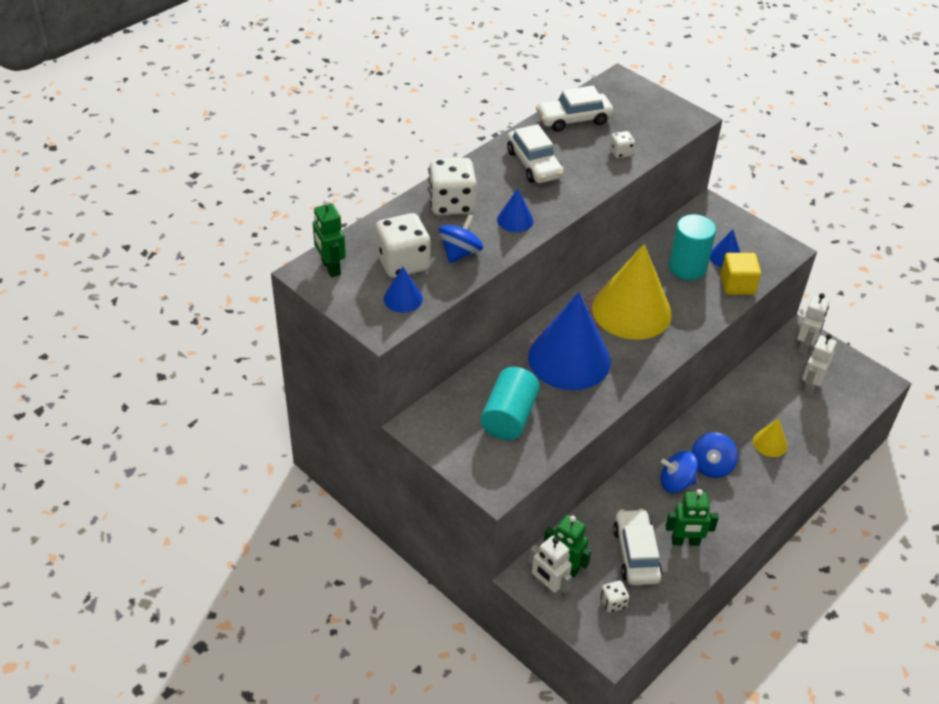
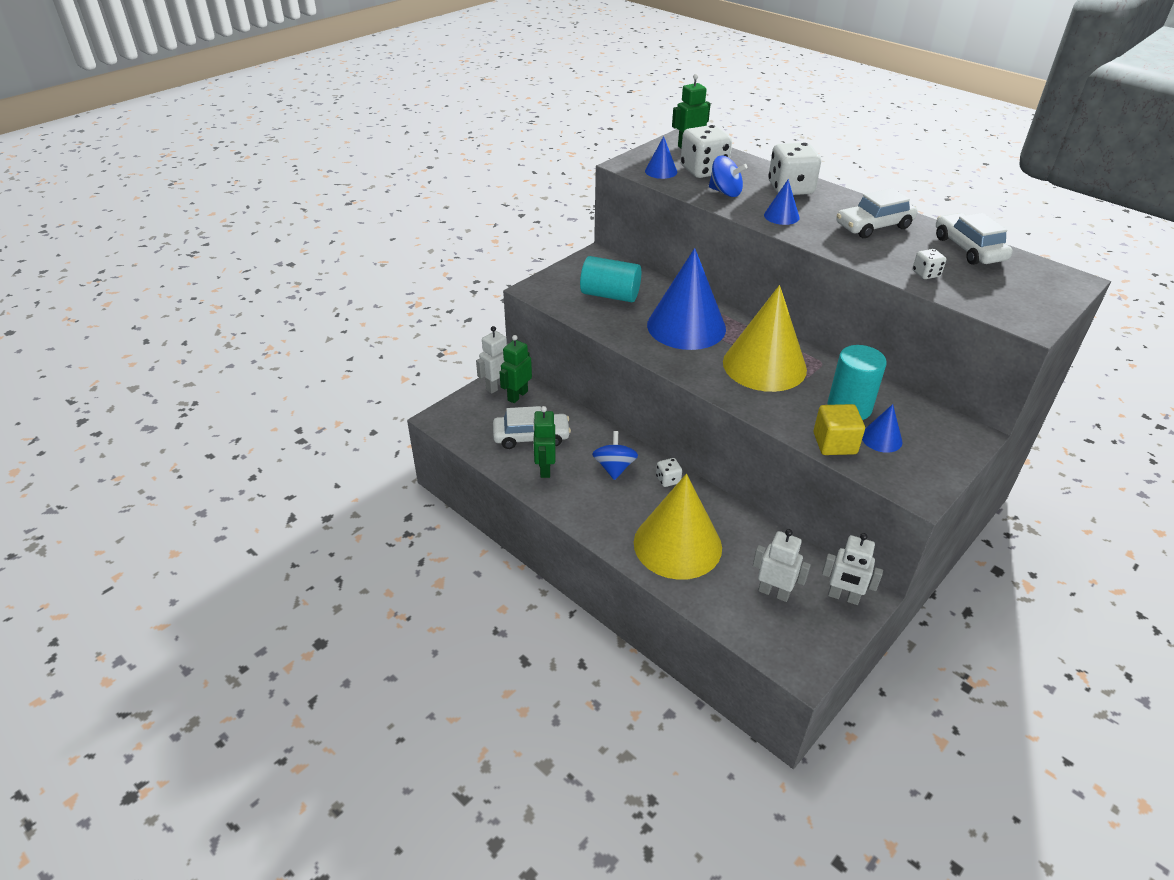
camera: 90 degrees right, 5 degrees down
white dice [600,581,629,613] -> white dice moved to [656,458,682,487]
blue spinning top [692,432,738,478] -> none
yellow cone [753,418,788,457] -> yellow cone [634,474,722,580], size x2.28

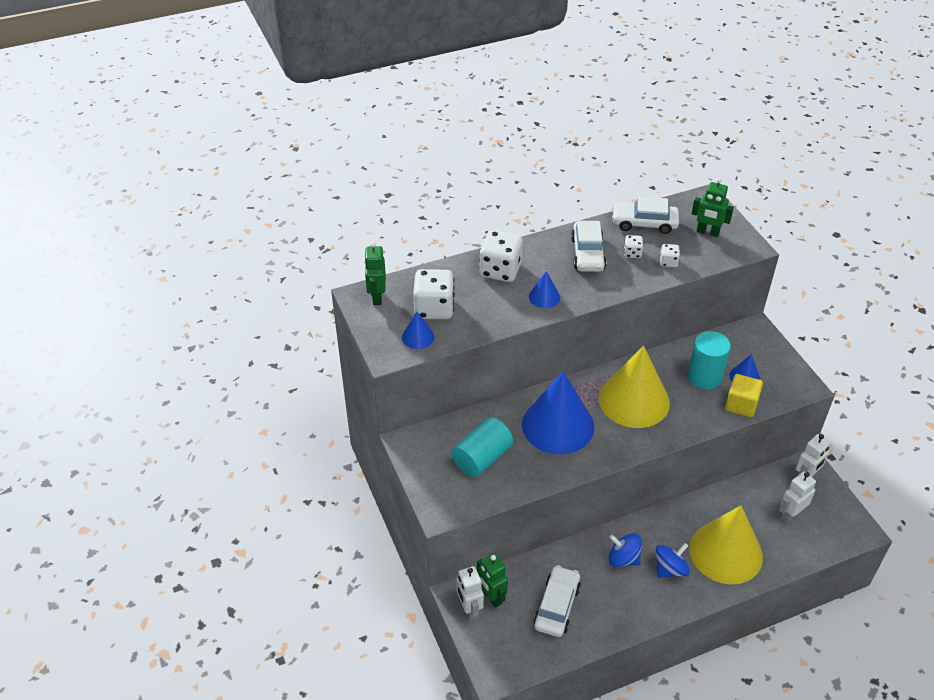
camera: 65 degrees left, 5 degrees up
green robot [533,406,556,478] -> green robot moved to [692,178,734,237]
white dice [656,458,682,487] -> white dice moved to [624,235,643,258]
blue spinning top [709,155,748,197] -> blue spinning top moved to [656,543,690,578]

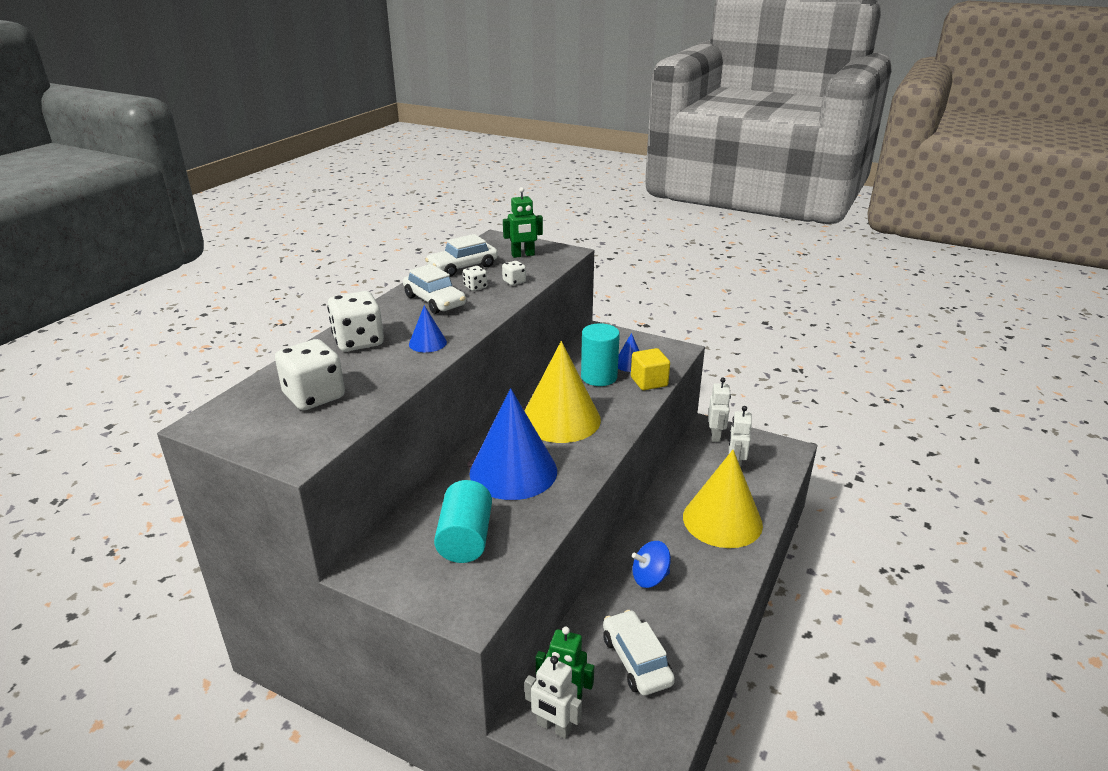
camera: 40 degrees left, 15 degrees down
green robot [364,242,386,305] -> none
blue cone [402,312,434,349] -> none
blue spinning top [656,543,690,578] -> none

